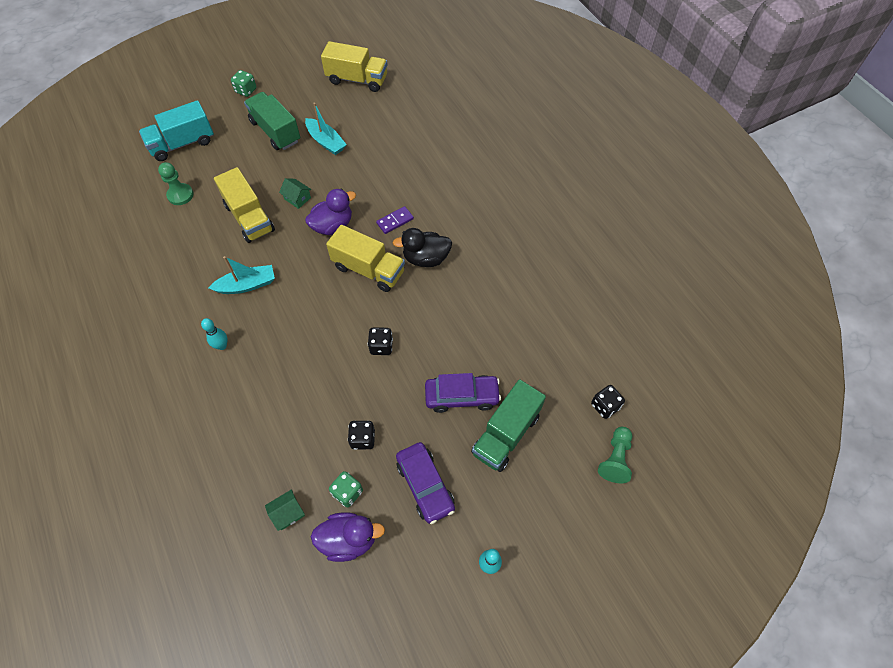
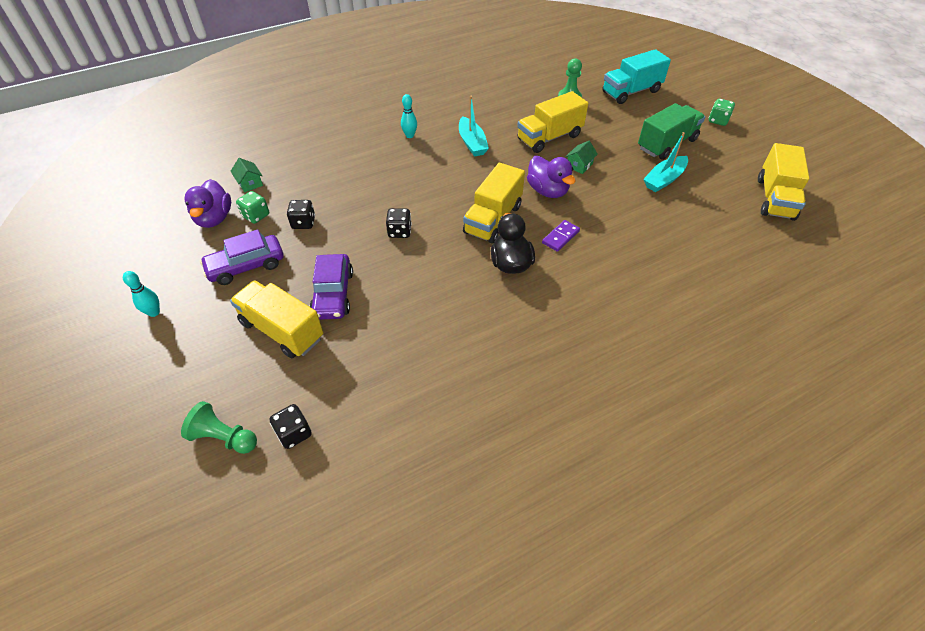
camera: 90 degrees right, 10 degrees down
turquoise truck [139,100,214,161] -> turquoise truck turned 90 degrees counterclockwise [602,49,671,104]
purple domino [376,206,414,234] -> purple domino turned 75 degrees clockwise [542,220,580,252]
green truck [471,379,546,472] -> yellow truck [230,280,323,358]

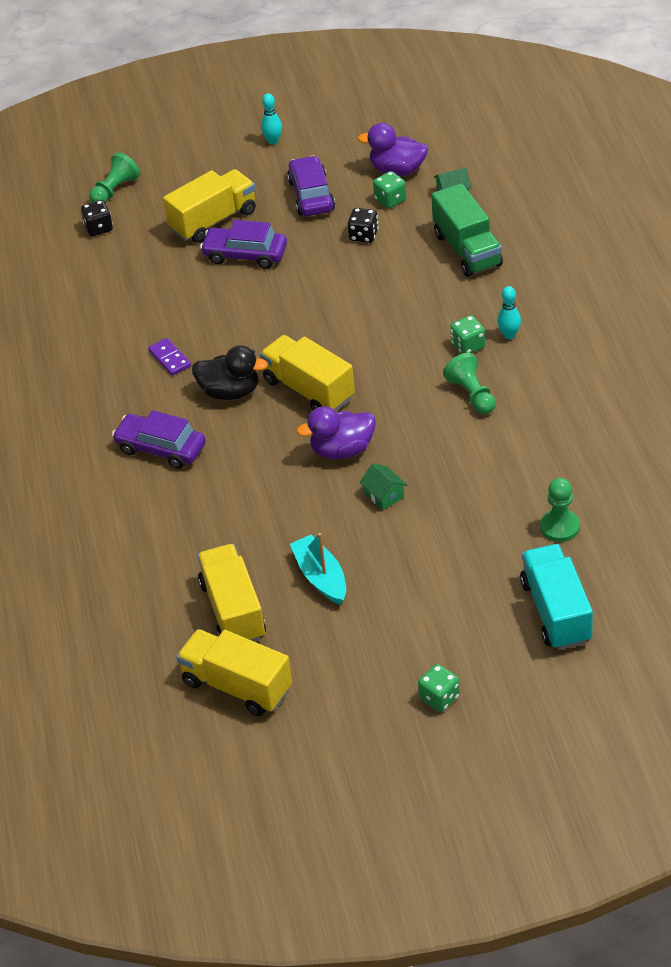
camera: 110 degrees right, 5 degrees down
black dice [386,208,412,238] -> none
turquoise boat [459,96,489,157] -> green pawn [443,353,496,414]
yellow truck [517,91,589,153] -> yellow truck moved to [197,544,266,642]
purple domino [542,220,580,252] -> purple domino moved to [148,338,191,376]
green truck [638,103,705,160] -> green truck moved to [431,183,503,277]
none -> purple car [112,410,206,469]
none -> green dice [450,315,485,354]

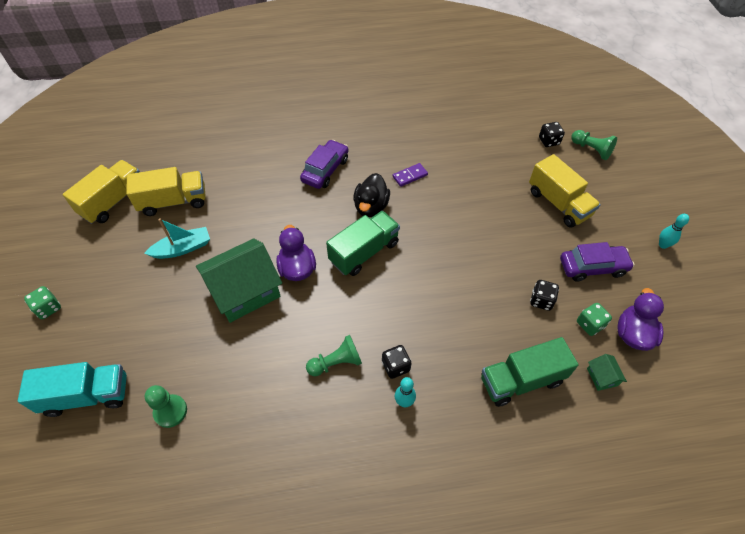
camera: 90 degrees right, 10 degrees up
purple car [200,220,287,269] -> none
yellow truck [260,335,355,411] -> green truck [326,211,400,276]
green house [360,463,407,510] -> green house [196,238,282,323], size x2.46
green dice [450,315,485,354] -> black dice [382,345,411,379]

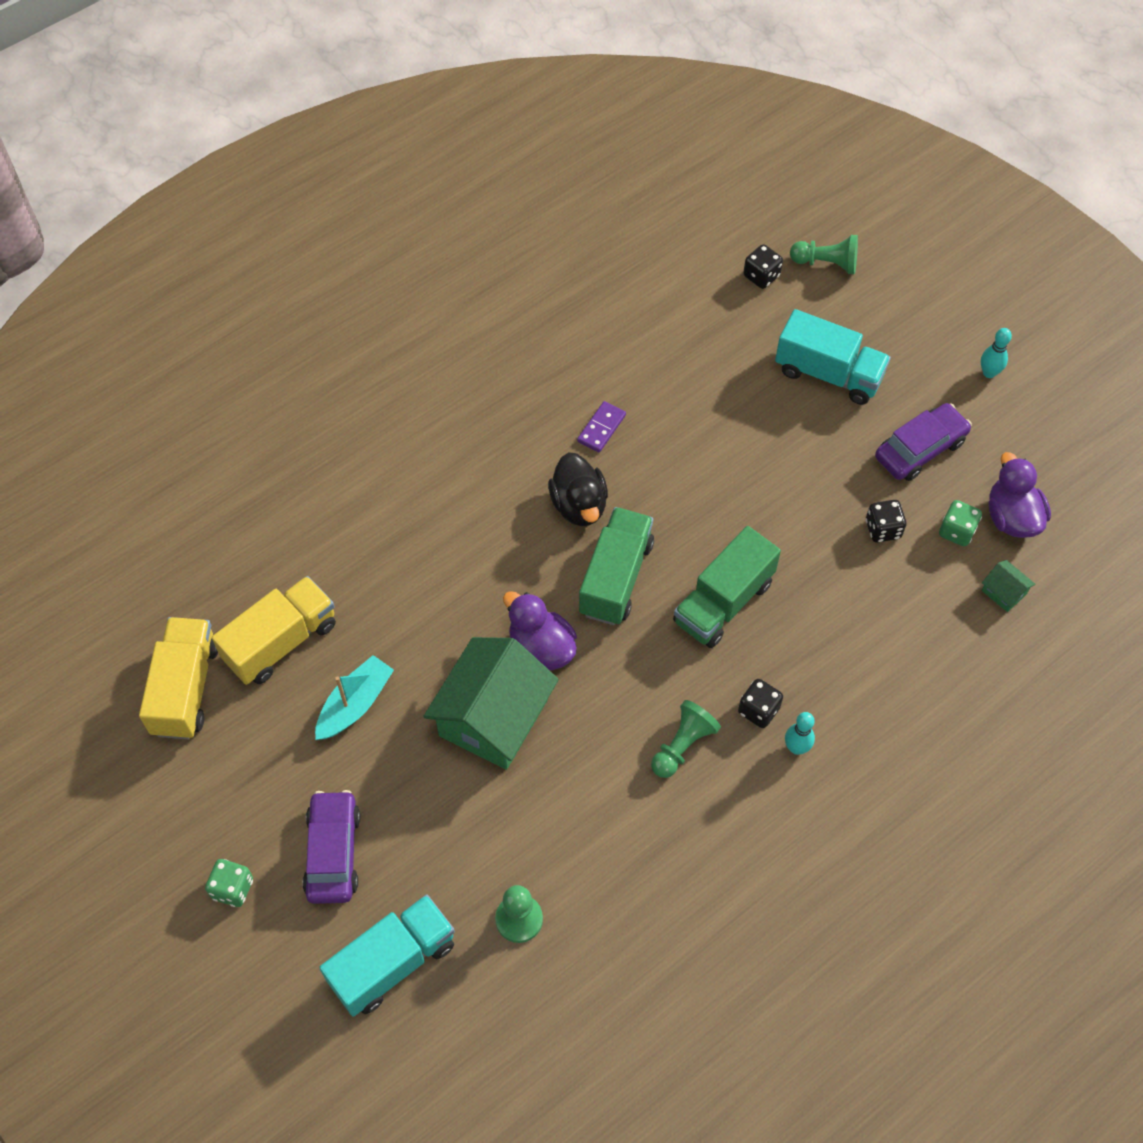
camera: 30 degrees left, 5 degrees up
purple car [300,140,348,189] -> purple car moved to [302,790,361,904]
green truck [481,337,579,407] -> green truck moved to [673,526,781,648]
yellow truck [529,154,601,228] -> turquoise truck [775,309,891,405]

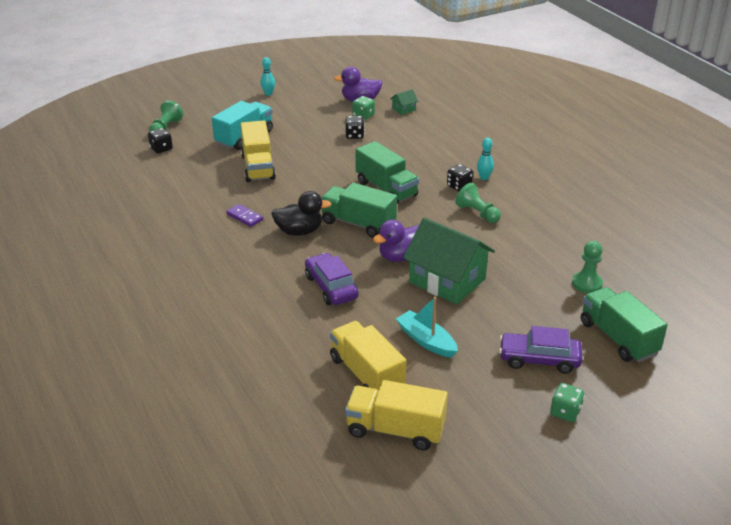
camera: 80 degrees left, 25 degrees down
turquoise truck [319,894,455,1017] -> green truck [581,287,668,362]
purple car [875,403,972,481] -> purple car moved to [305,253,359,305]
none -> yellow truck [240,120,276,182]

